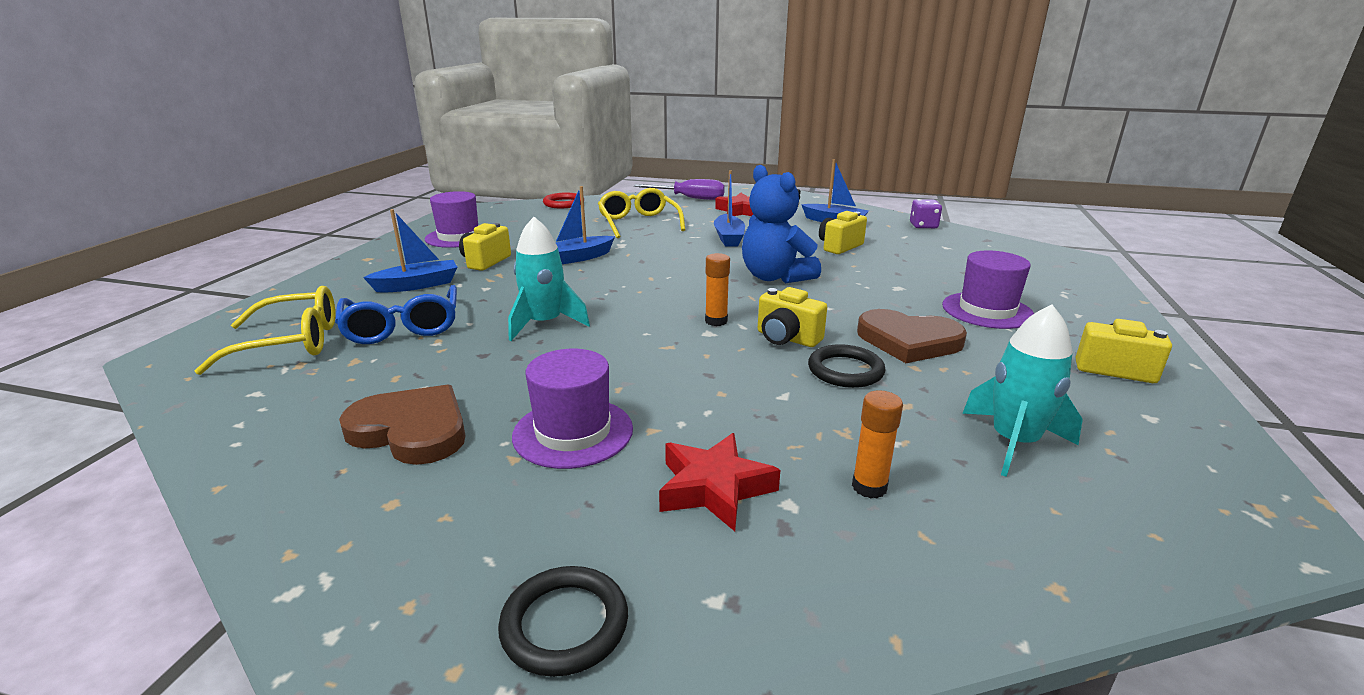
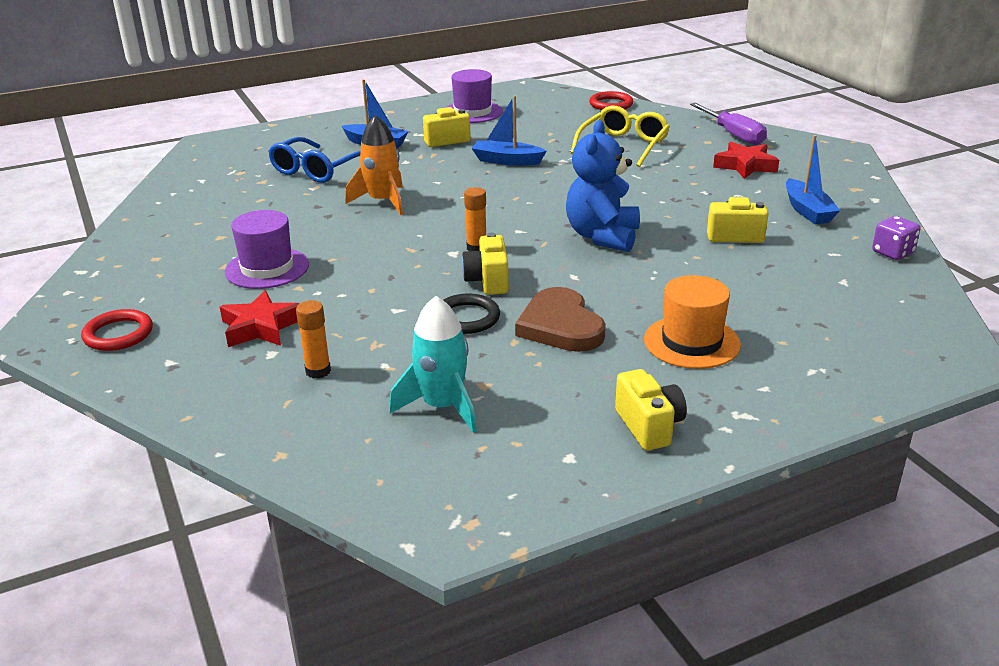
camera: 50 degrees right, 5 degrees up
yellow glasses [195,286,335,375] -> none
brown heart [339,384,466,465] -> none
black ring [498,566,628,677] -> red ring [81,309,153,351]
turquoise rocket [508,217,590,341] -> orange rocket [345,115,403,215]
blue boat [714,170,745,247] -> none
purple hat [942,250,1034,329] -> orange hat [644,275,741,369]

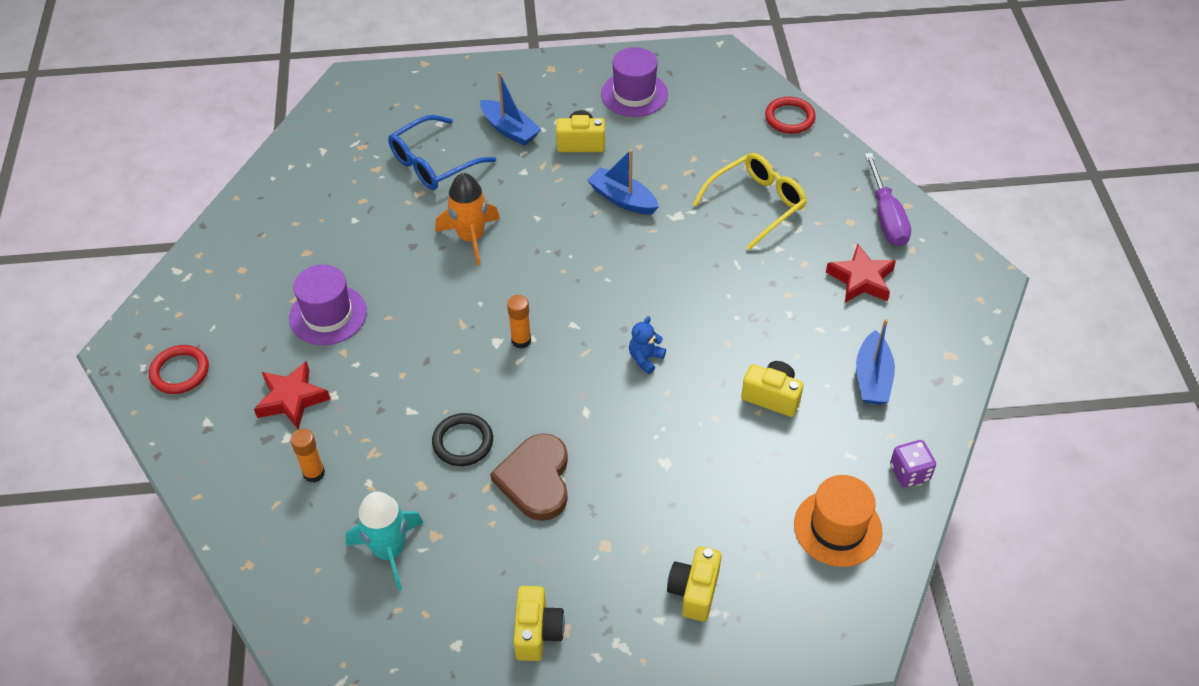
camera: 20 degrees right, 20 degrees up
yellow camera [462,233,509,295] -> yellow camera moved to [667,546,722,622]
blue teddy bear [566,120,640,252] -> blue teddy bear [629,316,666,374], size x0.47
orange hat [644,275,741,369] -> orange hat moved to [794,475,883,567]

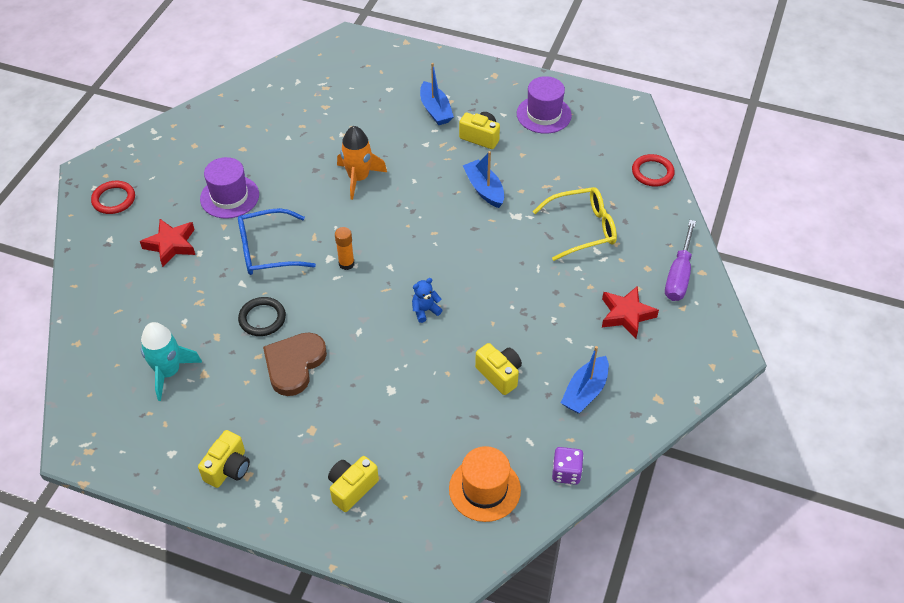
camera: 25 degrees right, 0 degrees up
orange glue stick [290,429,325,483] -> none
blue glasses [388,115,496,190] -> blue glasses moved to [238,208,316,275]

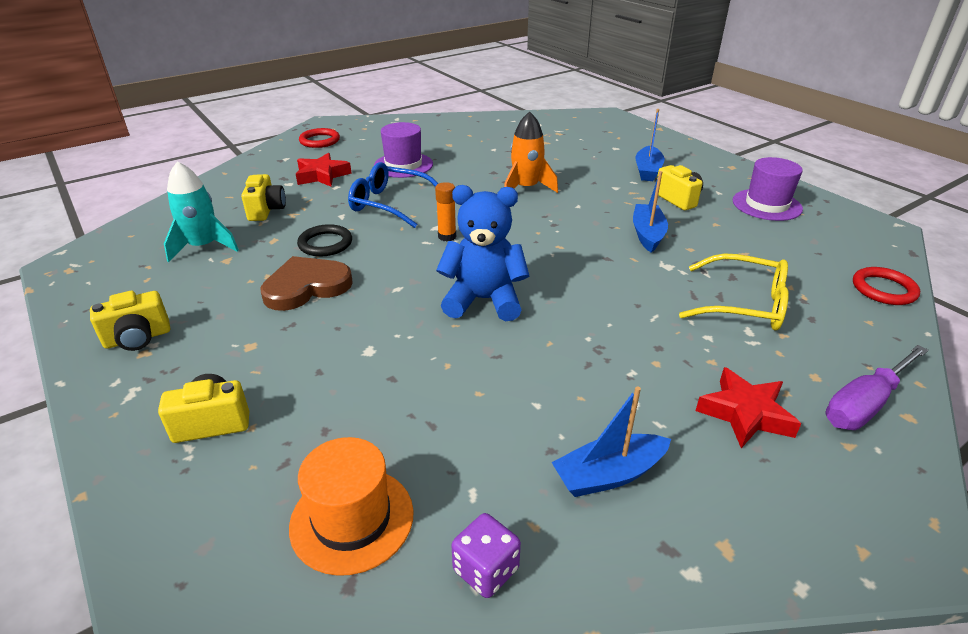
camera: 35 degrees right, 15 degrees down
blue teddy bear [412,278,442,323] -> blue teddy bear [436,185,529,321], size x2.15
yellow camera [475,343,522,395] -> yellow camera moved to [241,174,286,221]

